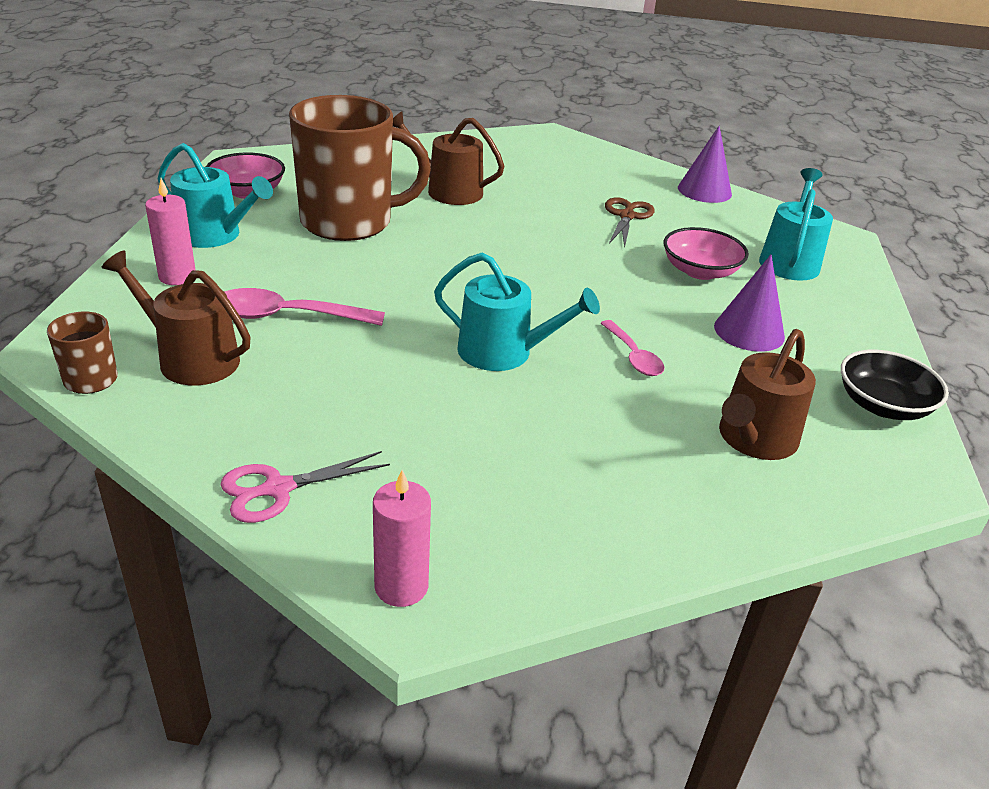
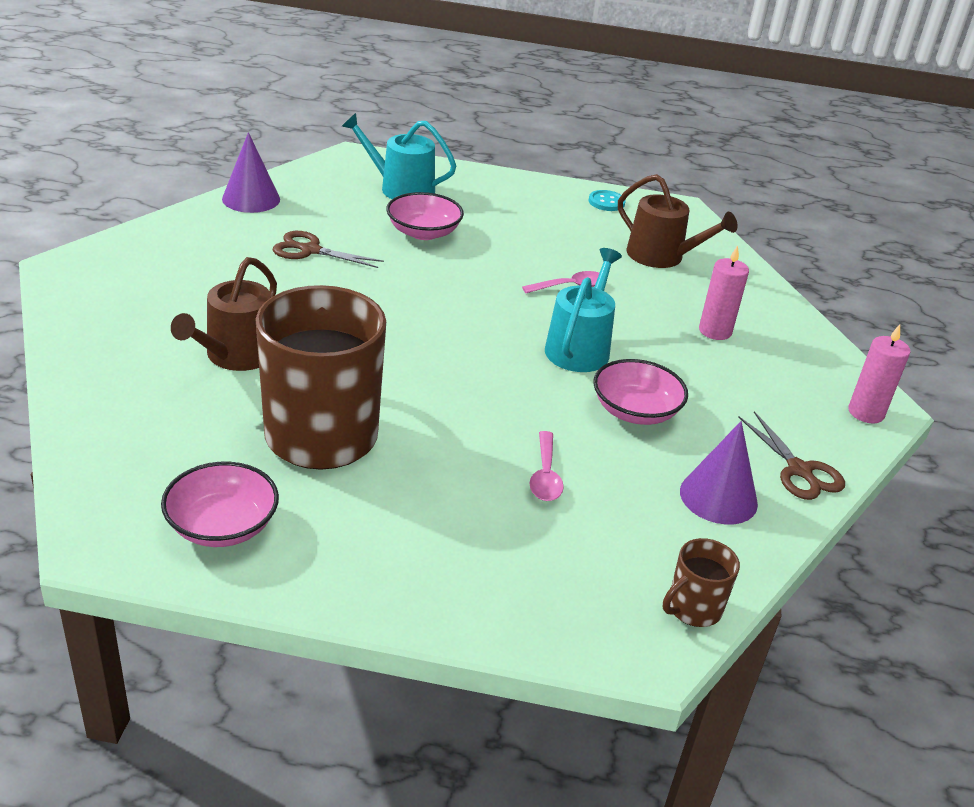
camera: 90 degrees left, 0 degrees up
brown watering can [102,250,251,386] -> none
pink candle [145,178,196,285] -> pink candle moved to [699,245,749,340]
turquoise watering can [158,143,273,248] -> none
pink scissors [220,451,390,523] -> brown scissors [738,411,845,500]
pink spoon [225,288,385,326] -> pink spoon [530,431,564,501], size x0.62
purple cone [714,255,785,352] -> purple cone moved to [680,421,758,524]
black bowl [841,350,949,420] -> turquoise button [588,190,626,211]
none -> pink bowl [593,359,688,425]

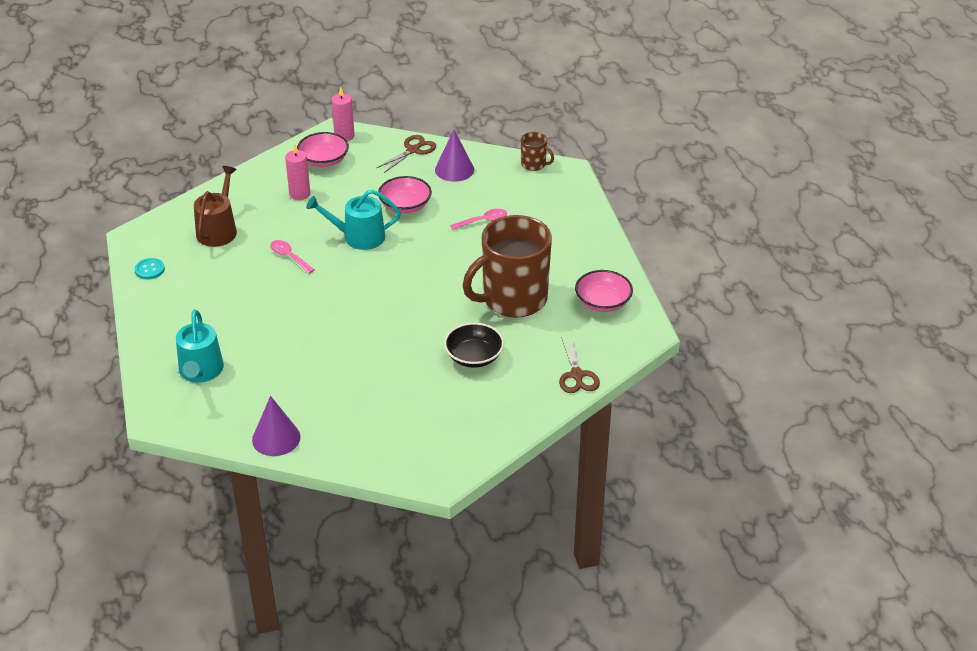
camera: 110 degrees left, 5 degrees up
brown watering can [171,257,277,371] -> black bowl [444,323,504,368]
brown scissors [273,231,384,268] -> brown scissors moved to [559,337,600,393]
pink bowl [386,192,464,240] -> pink bowl moved to [297,132,349,167]

